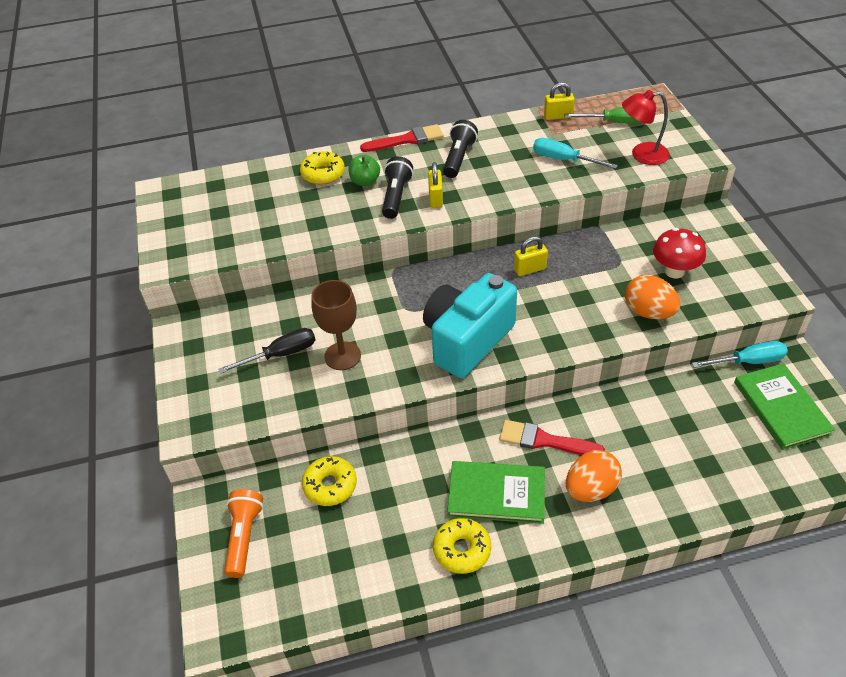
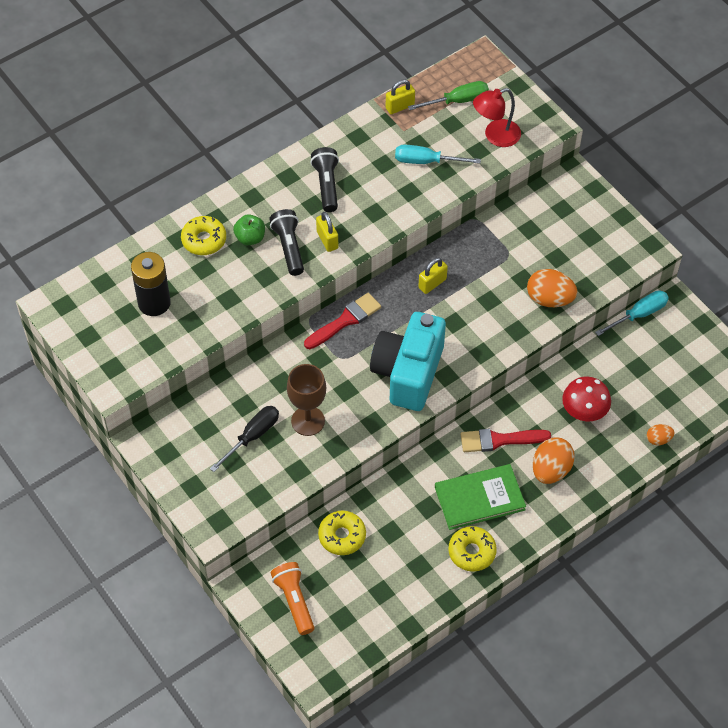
camera: 25 degrees left, 10 degrees up
red brush [360,124,444,152] -> red brush moved to [304,293,381,349]
red mushroom [653,228,706,278] -> red mushroom moved to [562,377,611,421]
green book [734,363,835,450] -> none
none -> black battery [131,252,171,316]
none -> orange egg [647,424,674,445]

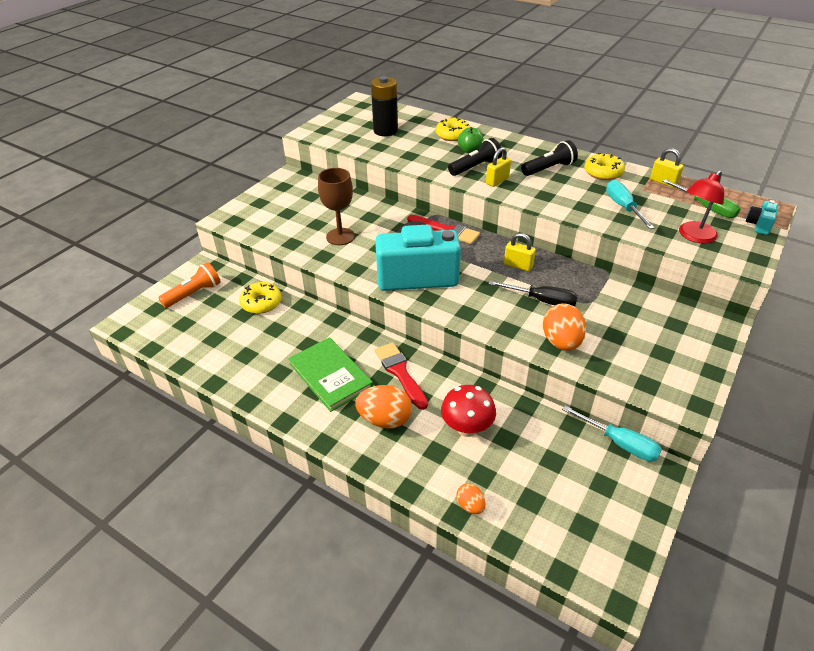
camera: 70 degrees right, 15 degrees down
black screwdriver [210,406,279,472] -> black screwdriver moved to [489,280,578,306]
yellow donut [448,526,497,572] -> yellow donut moved to [584,153,625,180]
red lamp [473,88,521,147] -> red lamp turned 90 degrees counterclockwise [679,171,724,243]
none -> turquoise camera [746,200,778,235]

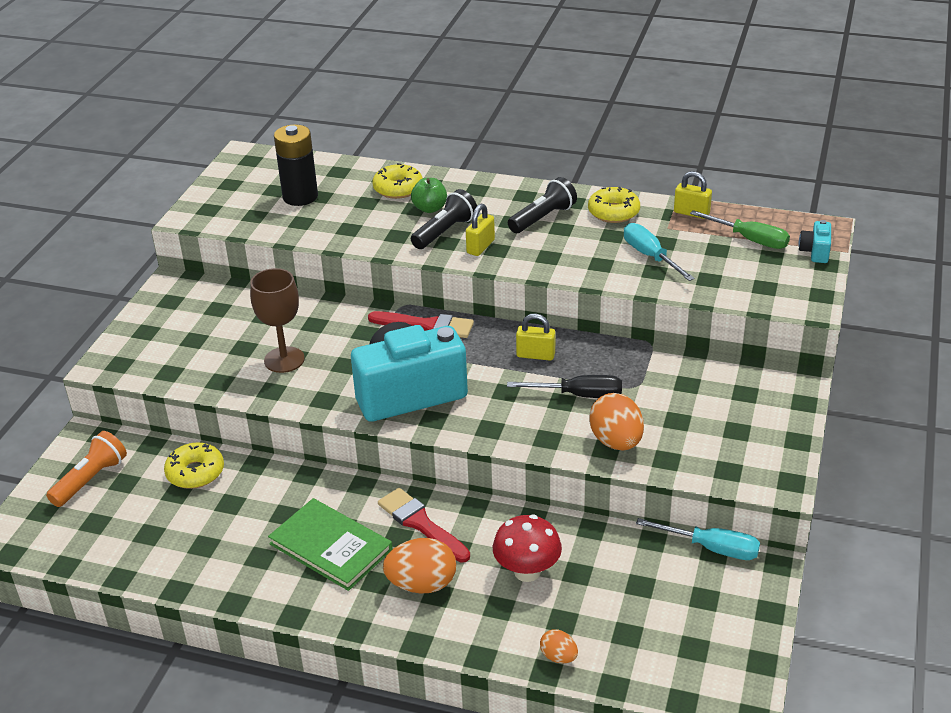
camera: 15 degrees left, 5 degrees down
red lamp [679,171,724,243] -> none

